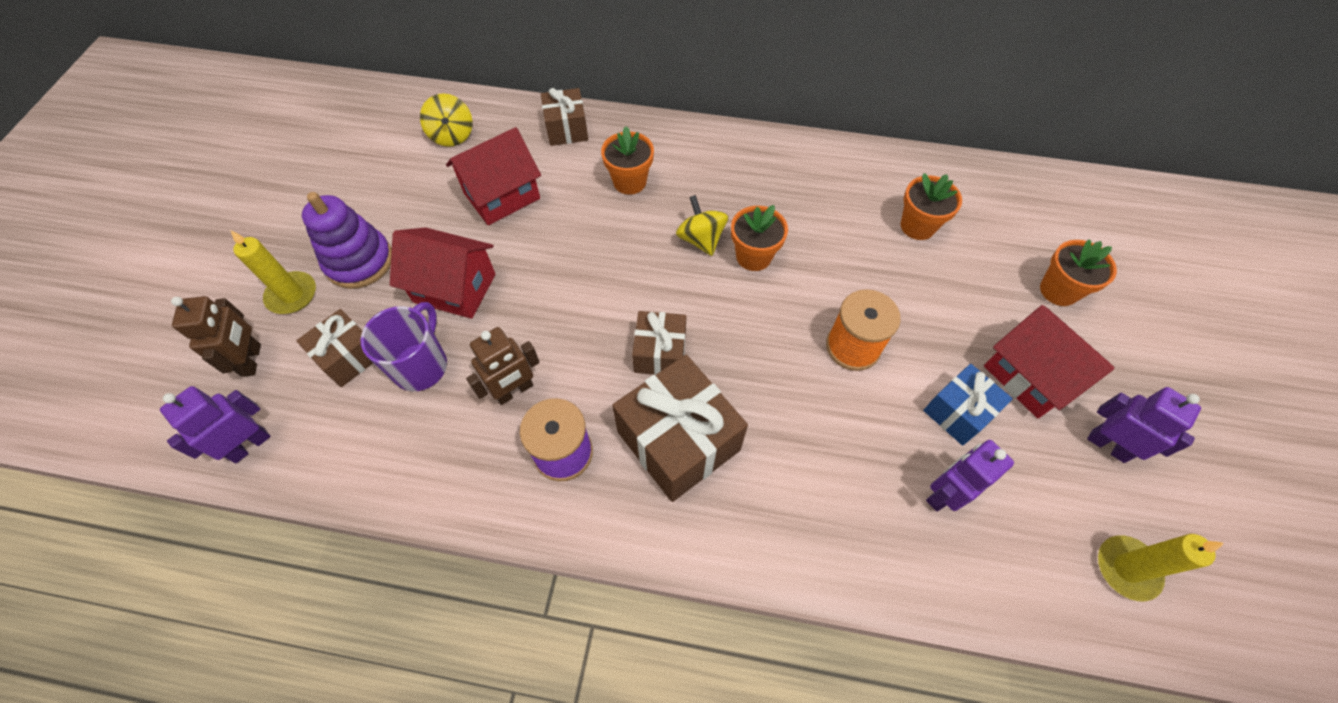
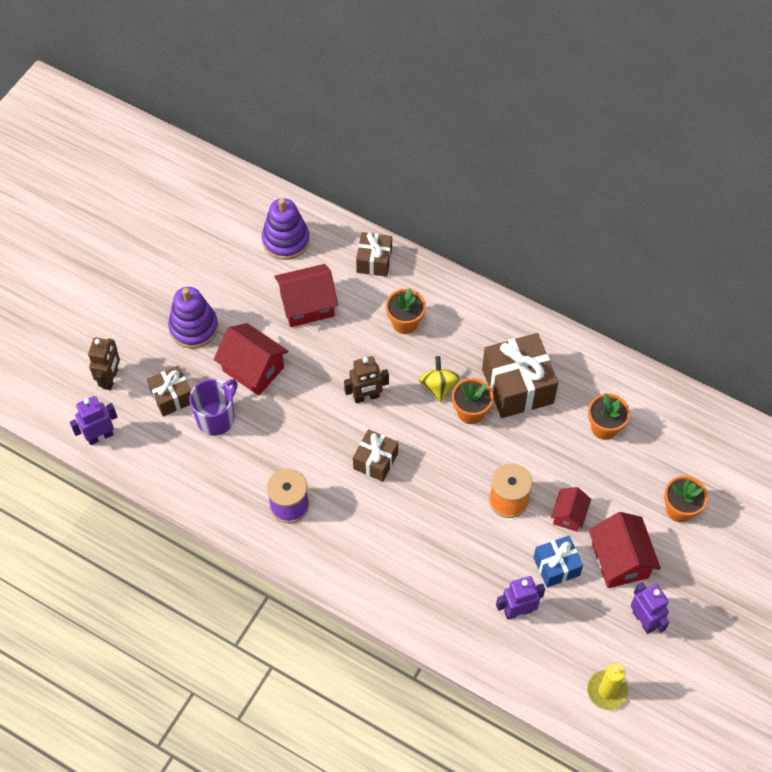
camera: 20 degrees right, 0 degrees up
yellow candle [230,230,316,314] -> none
yellow spinning top [420,93,473,147] -> purple stacking toy [262,198,310,260]
brown robot [466,327,540,405] -> brown robot moved to [344,356,389,403]
brown gift [612,355,748,502] -> brown gift moved to [482,333,558,418]
none -> red house [551,487,591,532]

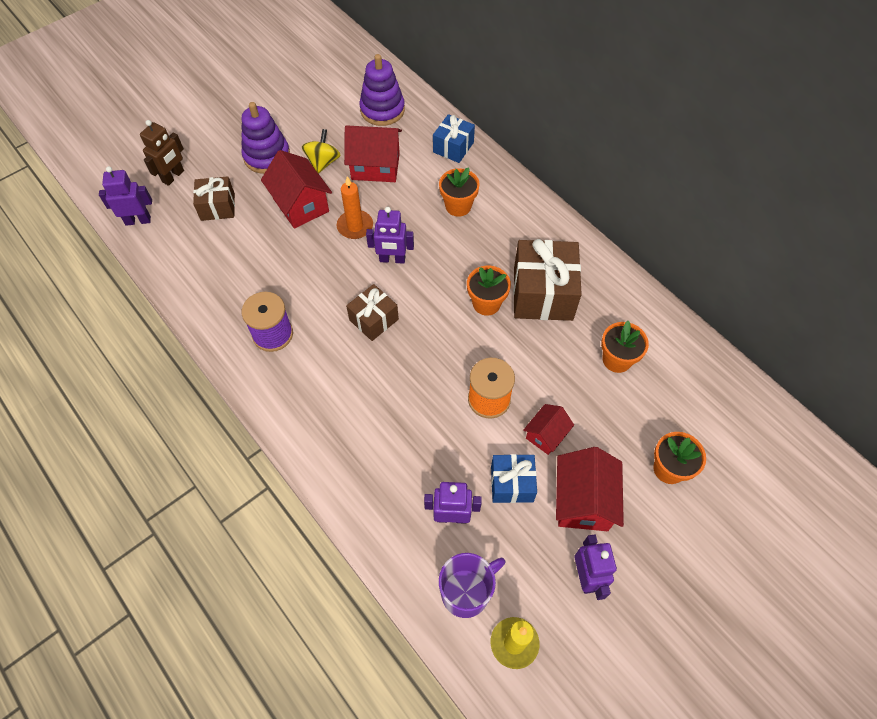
camera: 20 degrees right, 0 degrees up
purple mug [189,379,237,436] -> purple mug moved to [439,553,505,618]
brown robot [344,356,389,403] -> purple robot [366,207,414,264]
brown gift [356,232,392,277] -> blue gift [433,114,475,163]
yellow spinning top [419,356,460,402] -> yellow spinning top moved to [302,129,340,174]
none -> orange candle [337,176,373,239]

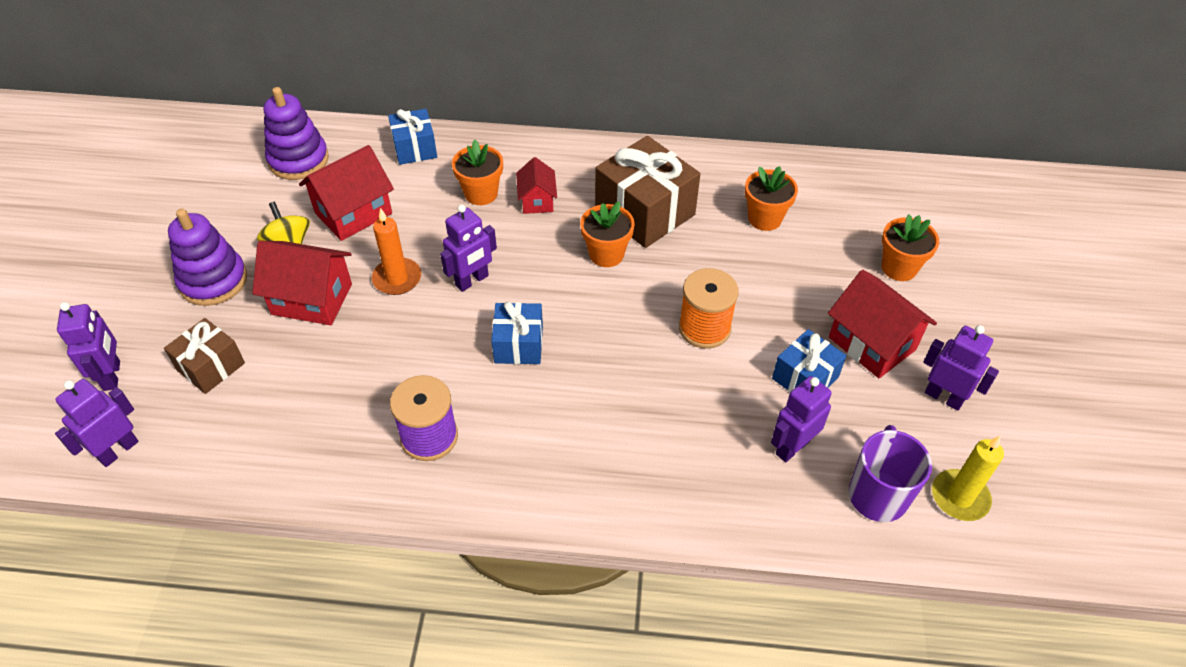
camera: 45 degrees left, 10 degrees down
brown robot [140,120,184,186] -> purple robot [57,302,120,391]
brown gift [346,284,399,341] -> blue gift [491,301,543,364]
red house [523,404,574,455] -> red house moved to [516,157,557,214]

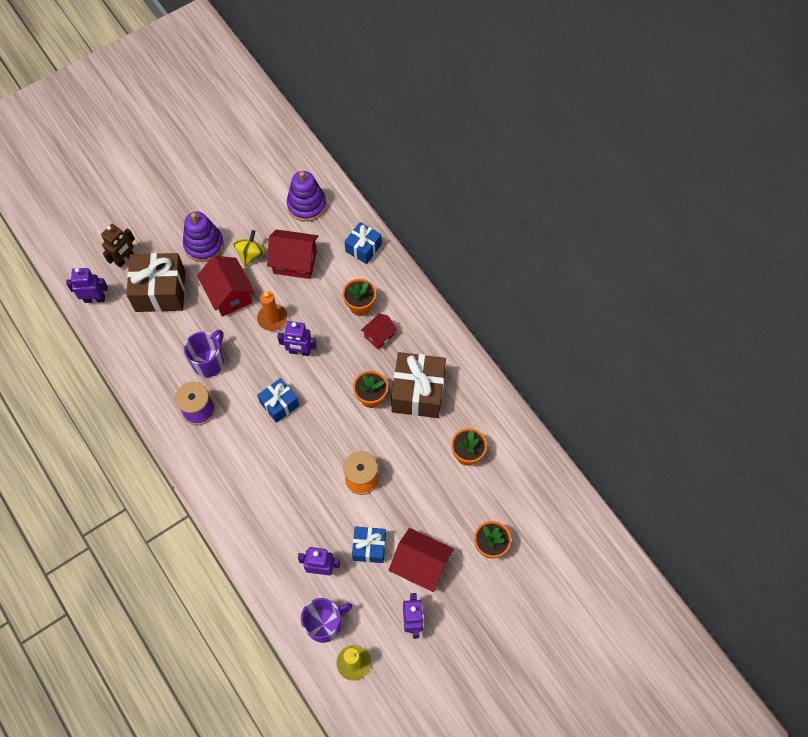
camera: 50 degrees right, 15 degrees up
purple robot [57,302,120,391] -> brown robot [101,224,135,267]
brown gift [164,318,245,394] -> brown gift [126,253,185,312], size x1.72
red house [828,270,937,378] -> red house turned 75 degrees counterclockwise [389,528,454,592]
none -> purple mug [184,330,224,377]

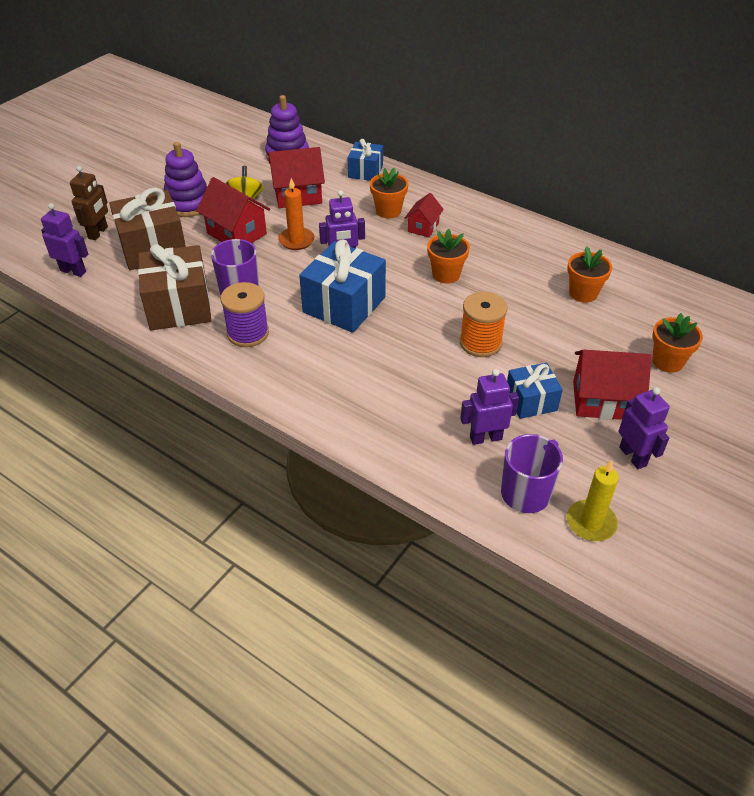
camera: 20 degrees left, 20 degrees down
purple robot [66,268,108,303] -> purple robot turned 45 degrees clockwise [41,203,88,277]
blue gift [257,378,299,423] -> blue gift [299,240,386,333], size x1.72
brown gift [391,352,446,418] -> brown gift moved to [138,244,212,330]

